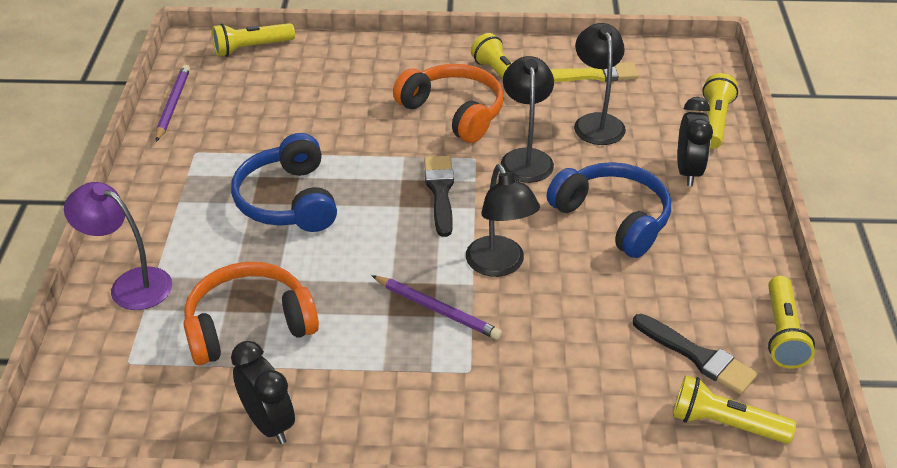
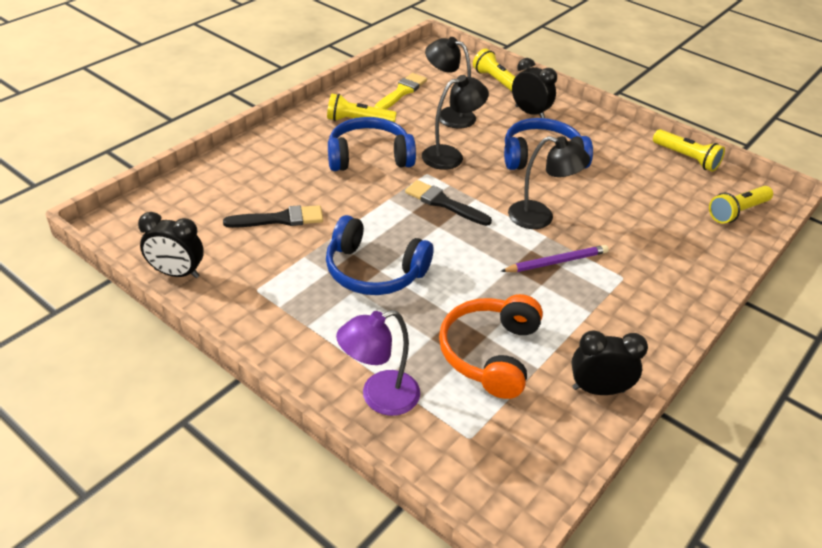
camera: 55 degrees left, 0 degrees up
purple pencil [156,65,190,142] -> black clock [138,212,204,278]
yellow flashlight [212,23,295,57] -> none
orange headphones [393,64,504,143] -> blue headphones [328,117,416,171]
black lamp [501,56,554,183] -> black lamp turned 120 degrees clockwise [422,75,489,170]
black brush [633,314,758,394] -> black brush moved to [223,205,323,228]

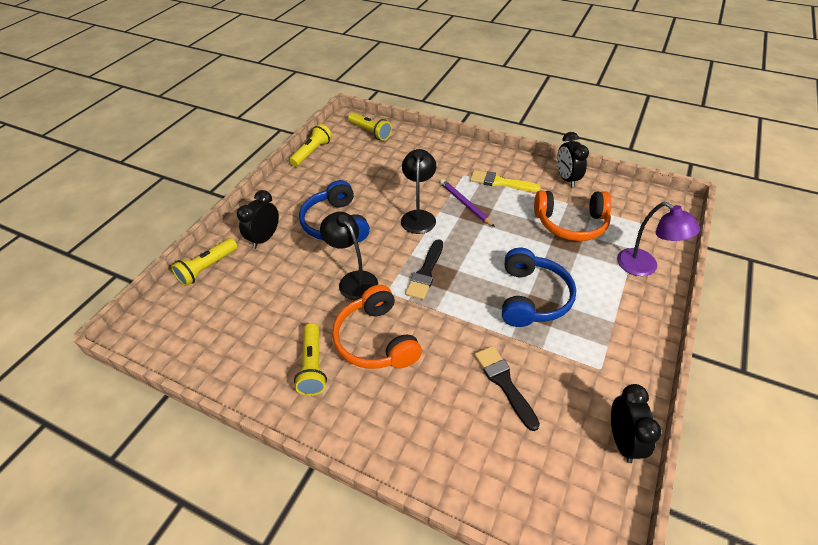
camera: 100 degrees left, 5 degrees up
blue headphones [328,117,416,171] -> orange headphones [332,285,422,369]
yellow brush [374,73,427,110] -> yellow brush moved to [470,170,540,192]
black lamp [425,37,476,129] -> none

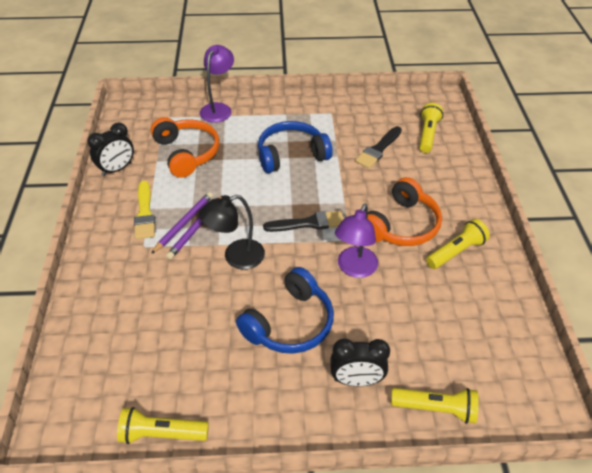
camera: 120 degrees left, 0 degrees up
black lamp [320,212,378,300] -> purple lamp [335,204,378,278]
yellow flashlight [348,112,392,141] -> yellow flashlight moved to [419,103,443,153]
black clock [611,384,661,463] -> none
none -> purple pencil [151,192,213,254]

